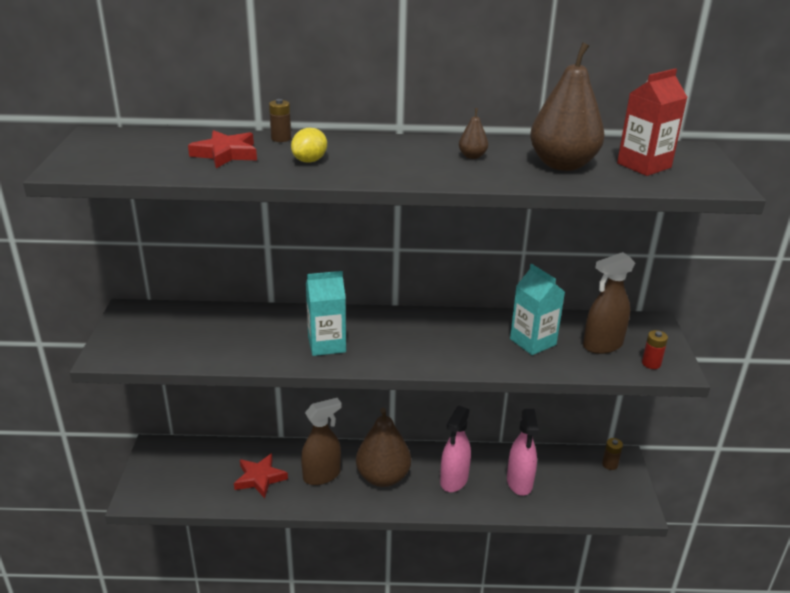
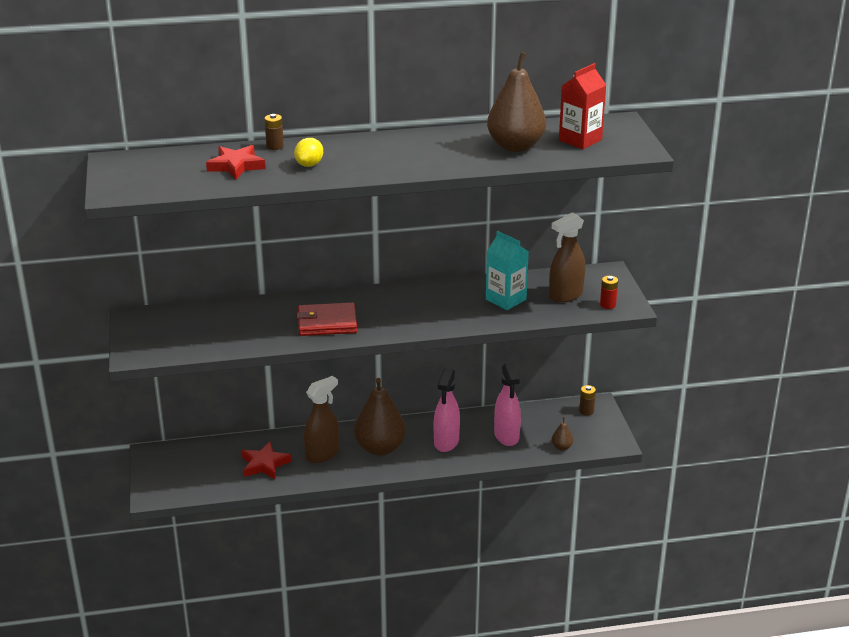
camera: 10 degrees left, 0 degrees up
turquoise carton [306,271,346,356] -> red wallet [296,302,357,336]
brown pear [459,108,488,159] -> brown pear moved to [552,417,573,451]

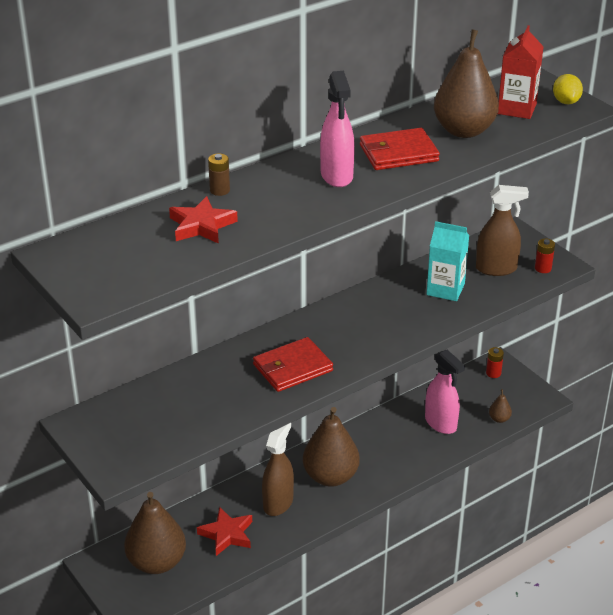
camera: 25 degrees left, 5 degrees up
yellow lemon [294,138,323,167] -> yellow lemon moved to [553,74,583,104]
pink spray bottle [434,368,460,452] -> pink spray bottle moved to [320,71,355,187]
brown spray bottle [549,212,585,303] -> brown spray bottle turned 120 degrees counterclockwise [476,185,529,276]
brown battery [579,385,596,416] -> red battery [486,347,504,378]
none -> brown pear [124,492,186,574]
none -> red wallet [360,128,440,170]

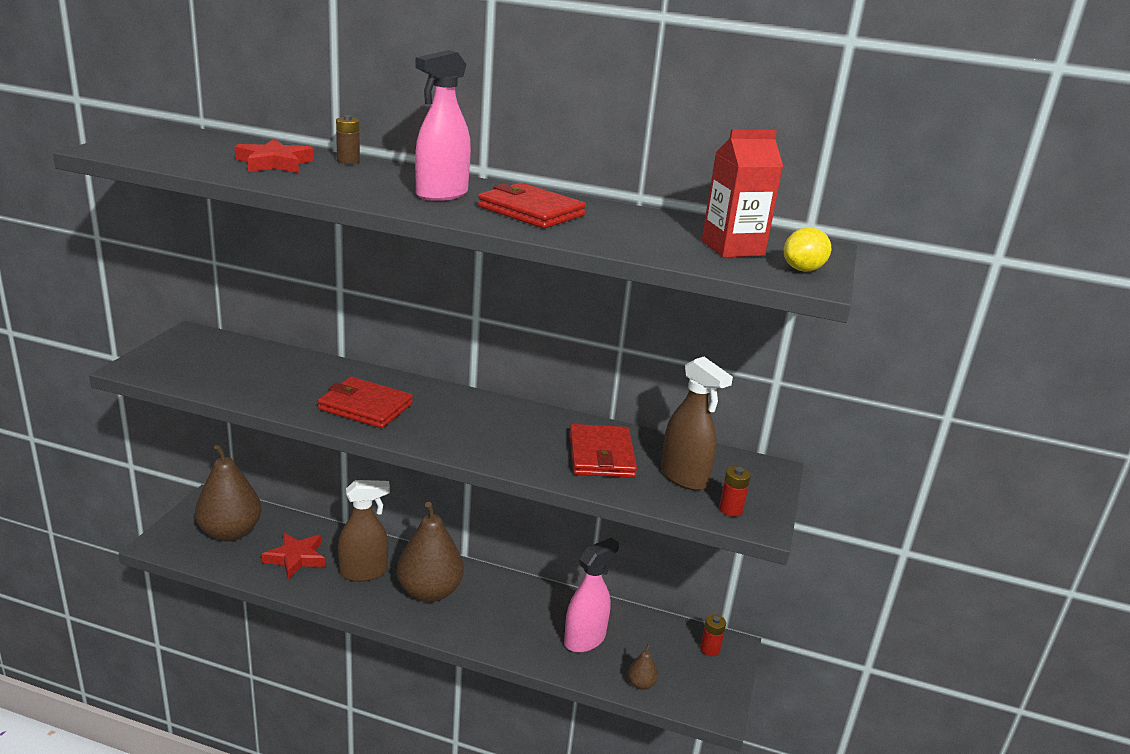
camera: 50 degrees right, 10 degrees down
pink spray bottle [425,350,465,434] -> pink spray bottle turned 150 degrees counterclockwise [564,538,619,653]
turquoise carton [427,221,469,301] -> red wallet [569,424,637,478]
brown pear [434,29,499,138] -> none

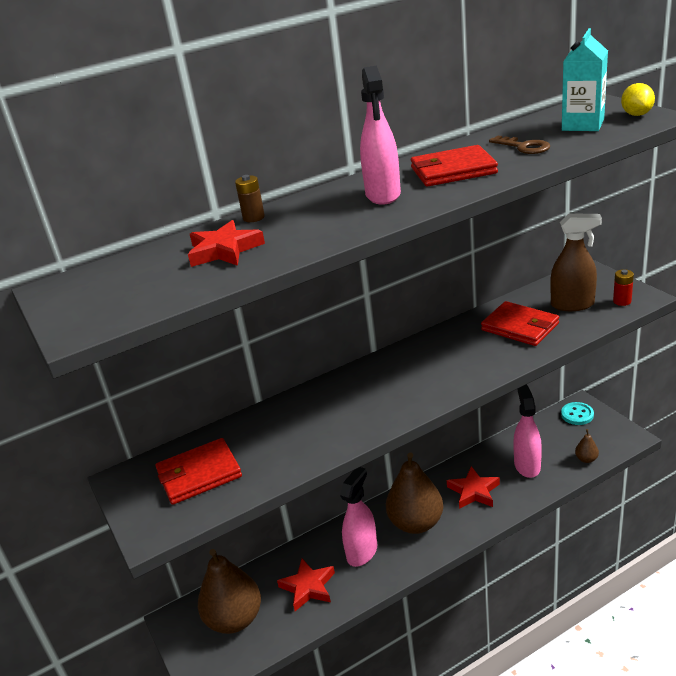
camera: 40 degrees left, 5 degrees up
red wallet [318,377,413,428] -> red wallet moved to [156,438,242,505]
brown spray bottle [338,480,390,582] -> pink spray bottle [340,467,377,567]
red battery [700,614,726,656] -> turquoise button [561,402,594,425]
red carton [702,129,783,257] -> turquoise carton [562,28,608,131]
none -> red star [447,466,500,509]
none -> brown key [489,136,550,154]

